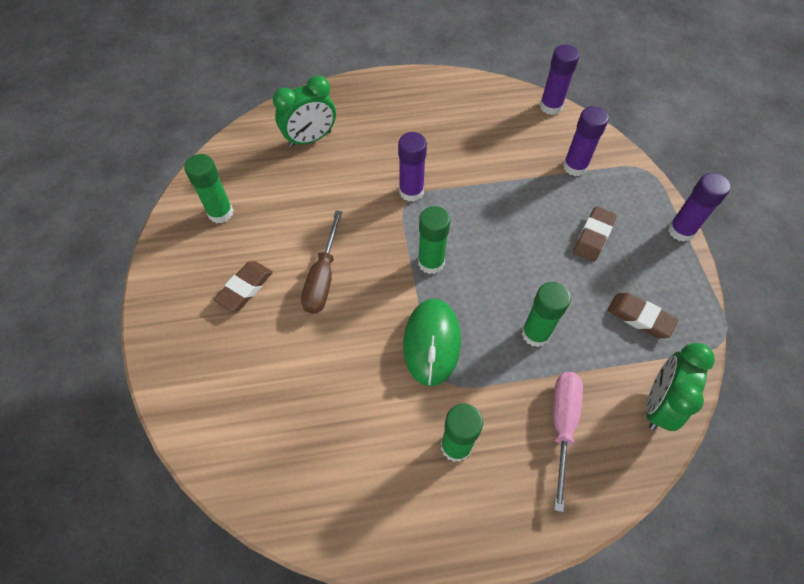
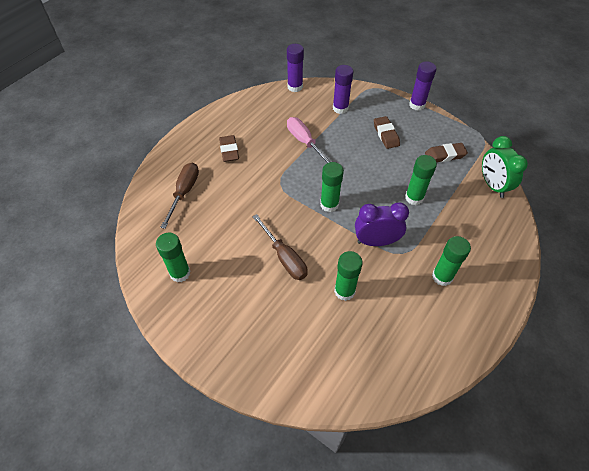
camera: 45 degrees left, 5 degrees down
brown eraser [214,261,273,312] -> brown eraser moved to [219,135,239,162]
green clock [273,76,336,147] -> brown screwdriver [160,162,199,229]
purple glue stick [398,132,427,202] -> none
green mouse [403,299,461,386] -> purple clock [355,202,409,246]
pink screwdriver [553,372,583,512] -> pink screwdriver moved to [287,117,330,163]
none -> green glue stick [334,251,363,301]

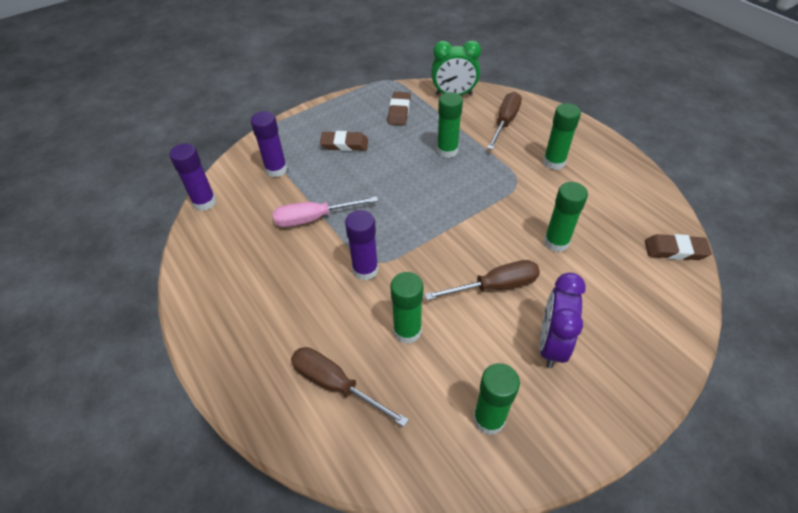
camera: 70 degrees left, 5 degrees down
brown eraser [219,135,239,162] -> brown eraser moved to [645,234,711,260]
green glue stick [320,162,344,212] -> green glue stick moved to [390,272,423,344]
purple clock [355,202,409,246] -> purple clock moved to [539,272,586,368]
purple glue stick [409,62,437,111] -> purple glue stick moved to [345,210,378,281]
none -> brown screwdriver [487,92,522,150]

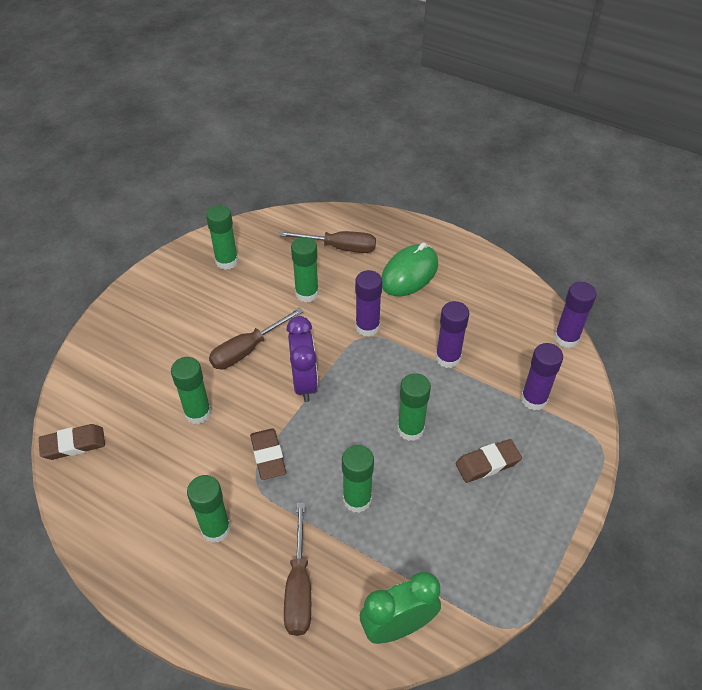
camera: 155 degrees right, 0 degrees up
pink screwdriver [273,196,378,227] -> purple glue stick [436,301,469,368]
brown eraser [388,92,411,125] -> brown eraser moved to [250,428,286,480]
purple clock [539,272,586,368] -> purple clock moved to [287,316,318,402]
none -> green mouse [381,243,438,297]
none -> green glue stick [397,373,431,441]

